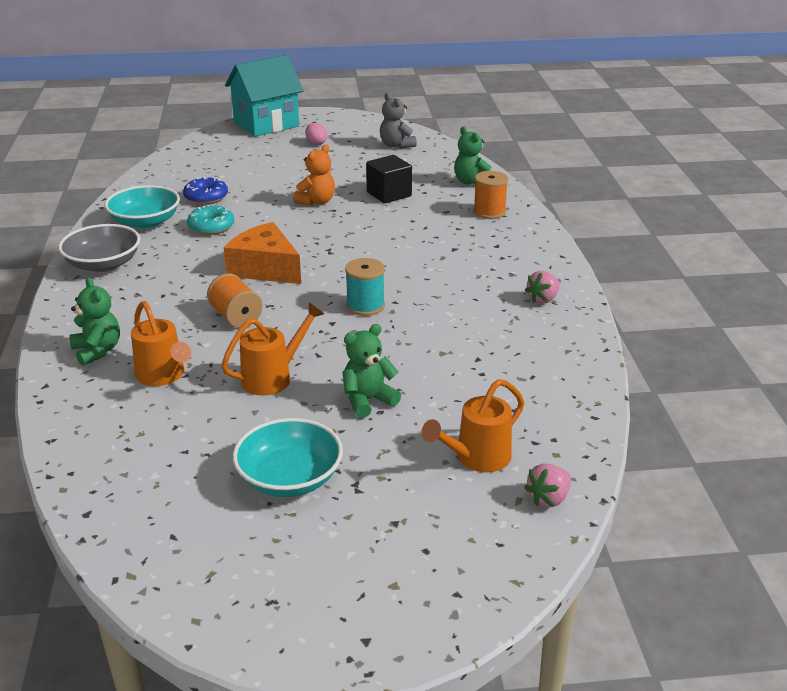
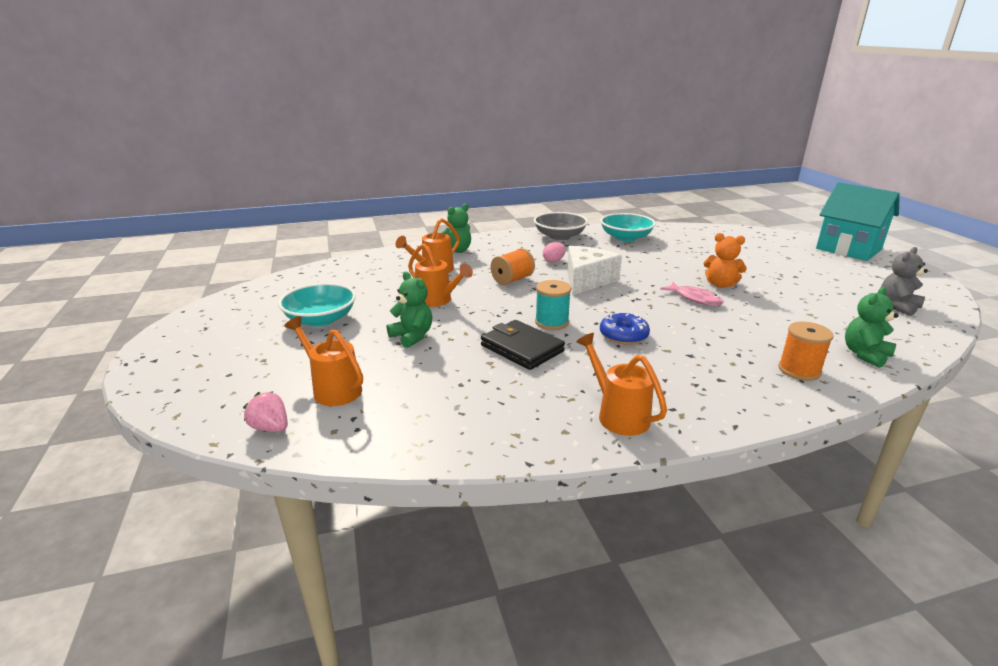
camera: 80 degrees right, 5 degrees down
blue donut [183,177,228,205] -> blue donut moved to [600,313,650,345]
turquoise donut [187,205,234,235] -> none
orange cheese [224,222,301,284] -> white cheese [567,246,622,295]
pink egg [305,123,327,145] -> pink egg moved to [543,242,566,263]
black cube [366,155,412,204] -> none
pink strawberry [525,271,560,304] -> orange watering can [576,333,667,436]
none -> black wallet [481,320,565,370]
none -> pink fish [660,282,724,305]

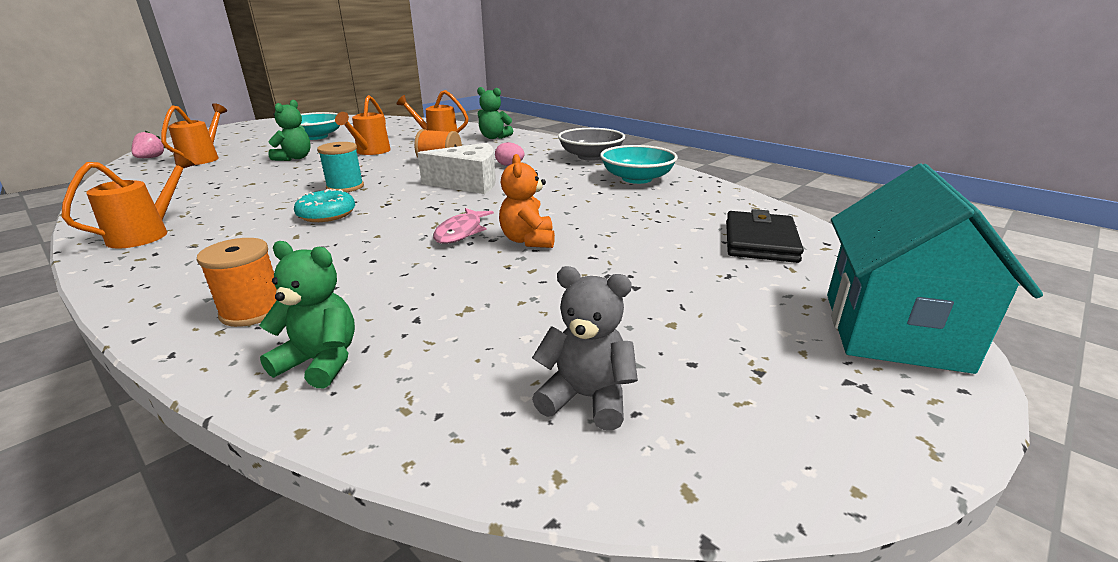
camera: 60 degrees right, 0 degrees up
black wallet [481,320,565,370] -> black wallet moved to [726,209,804,263]
blue donut [600,313,650,345] -> turquoise donut [294,189,355,222]

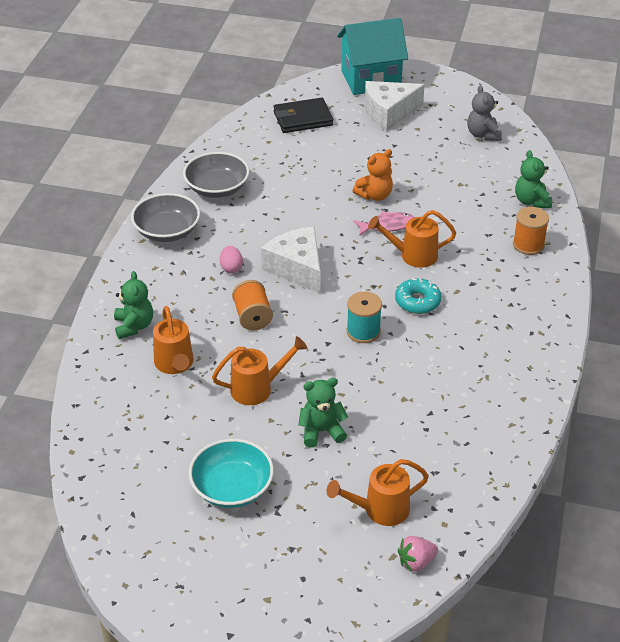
camera: 120 degrees left, 15 degrees up
orange watering can [61,153,195,249] -> orange watering can moved to [368,210,456,268]
turquoise bowl [600,145,678,184] -> grey bowl [183,152,250,198]
none -> white cheese [365,81,425,131]

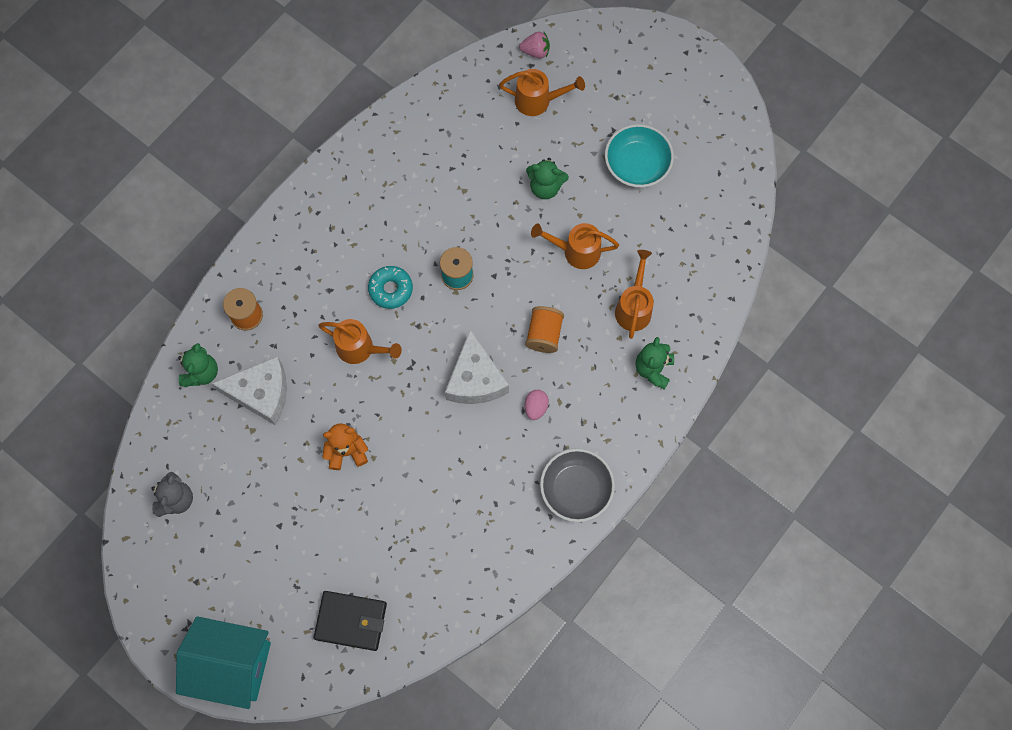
camera: 155 degrees left, 30 degrees up
grey bowl [183,152,250,198] -> none
pink fish [353,211,415,236] -> none
white cheese [365,81,425,131] -> white cheese moved to [211,356,287,425]

